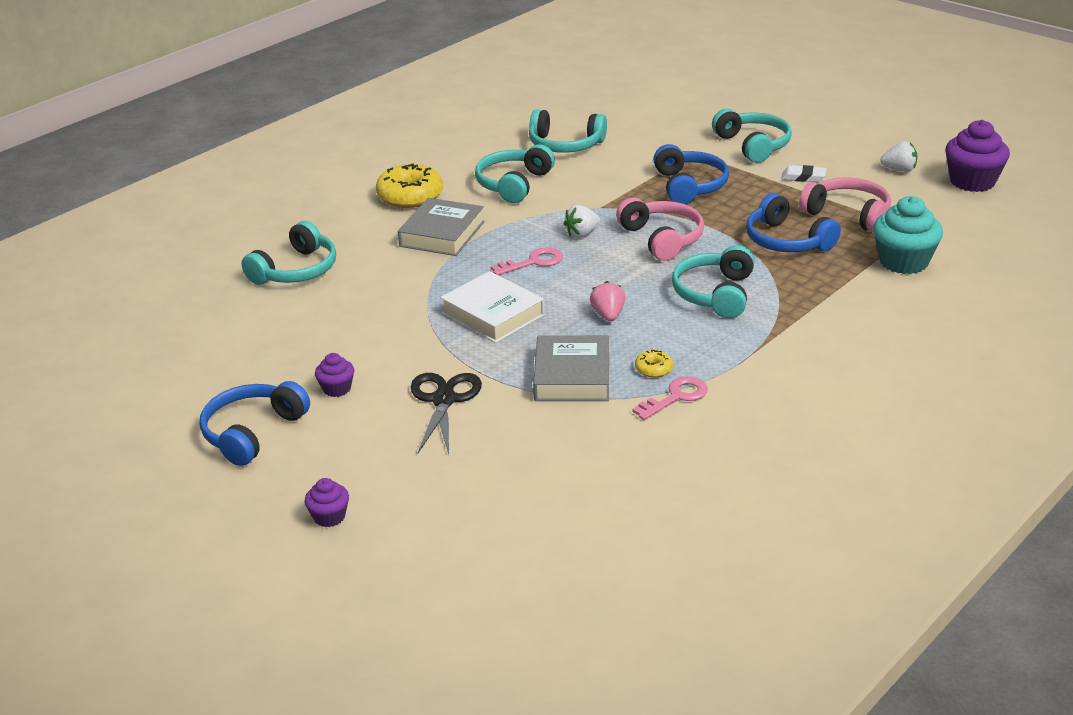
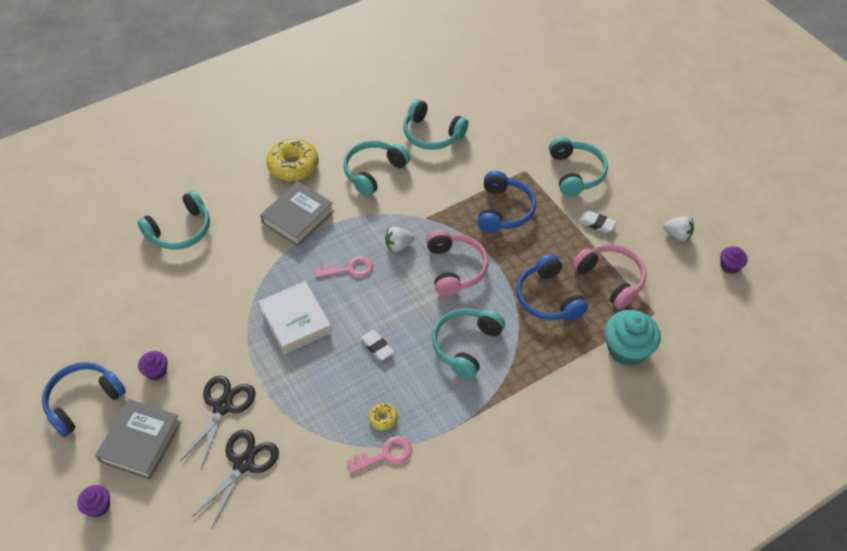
camera: 15 degrees right, 20 degrees up
grey book [533,335,609,401] -> grey book moved to [95,399,182,480]
pink strawberry [590,281,625,321] -> white eraser [360,330,394,361]
purple cupcake [945,120,1010,192] -> purple cupcake [720,247,748,274], size x0.52
none -> black scissors [192,430,279,529]

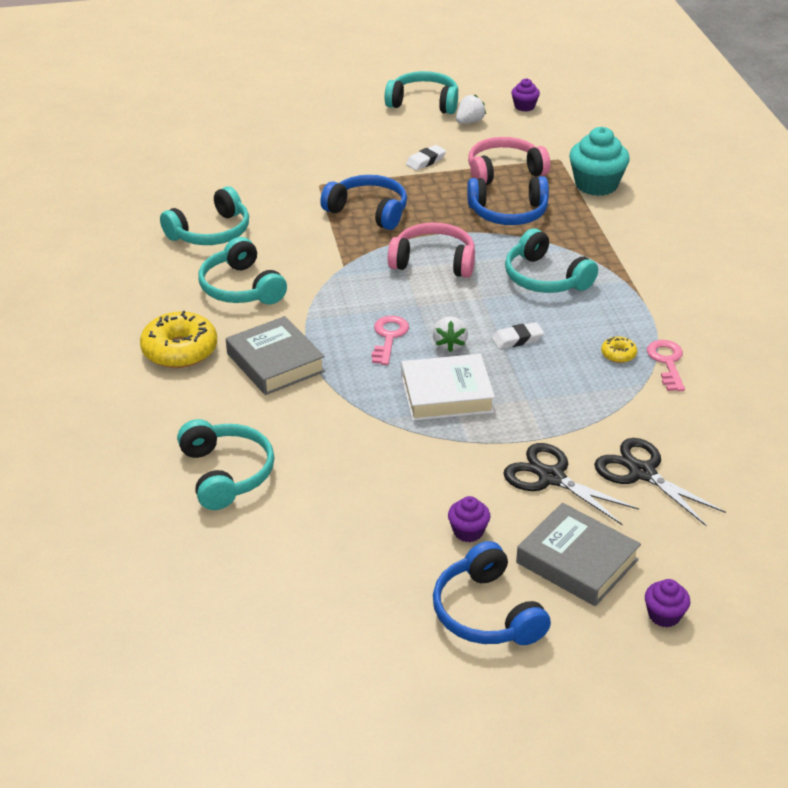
camera: 70 degrees left, 15 degrees down
white strawberry [385,227,415,252] -> white strawberry moved to [433,316,468,352]
turquoise headphones [549,137,608,196] -> turquoise headphones moved to [385,71,458,114]

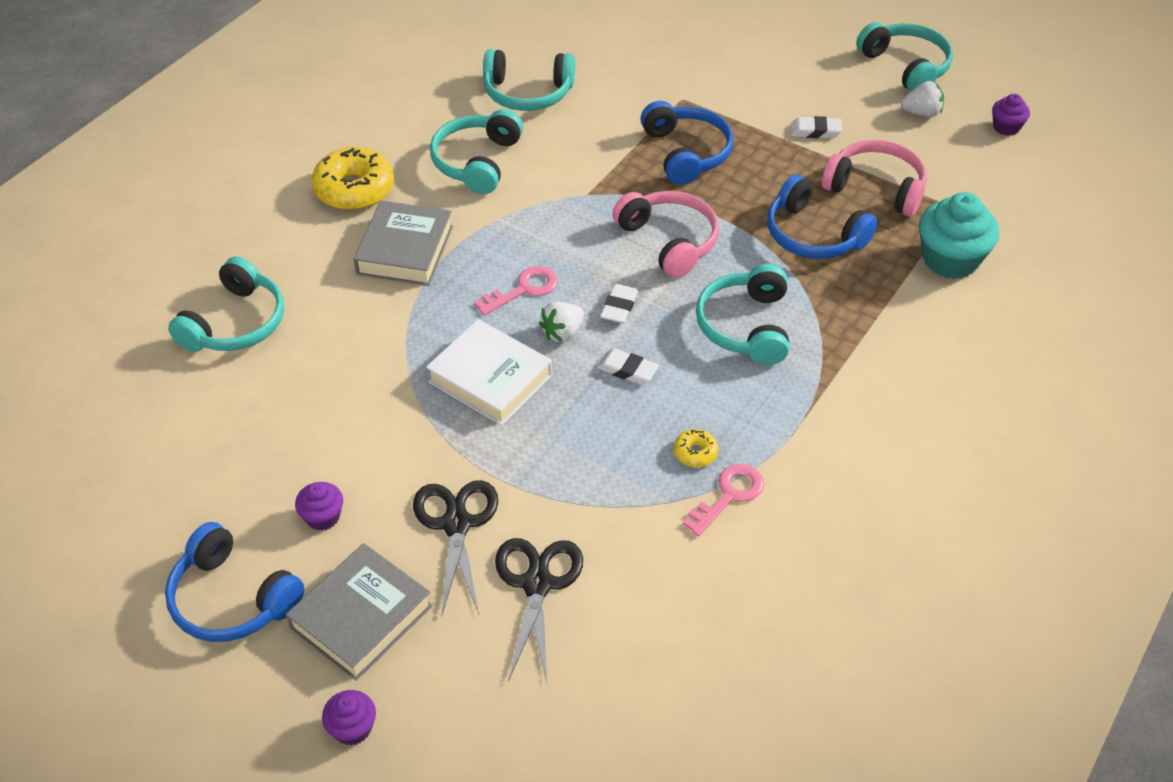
camera: 45 degrees right, 10 degrees up
blue headphones [433,541,551,645] -> blue headphones turned 75 degrees counterclockwise [165,522,304,642]
grey book [516,503,641,606] -> grey book turned 45 degrees clockwise [286,543,433,681]
none -> white eraser [600,284,638,323]

